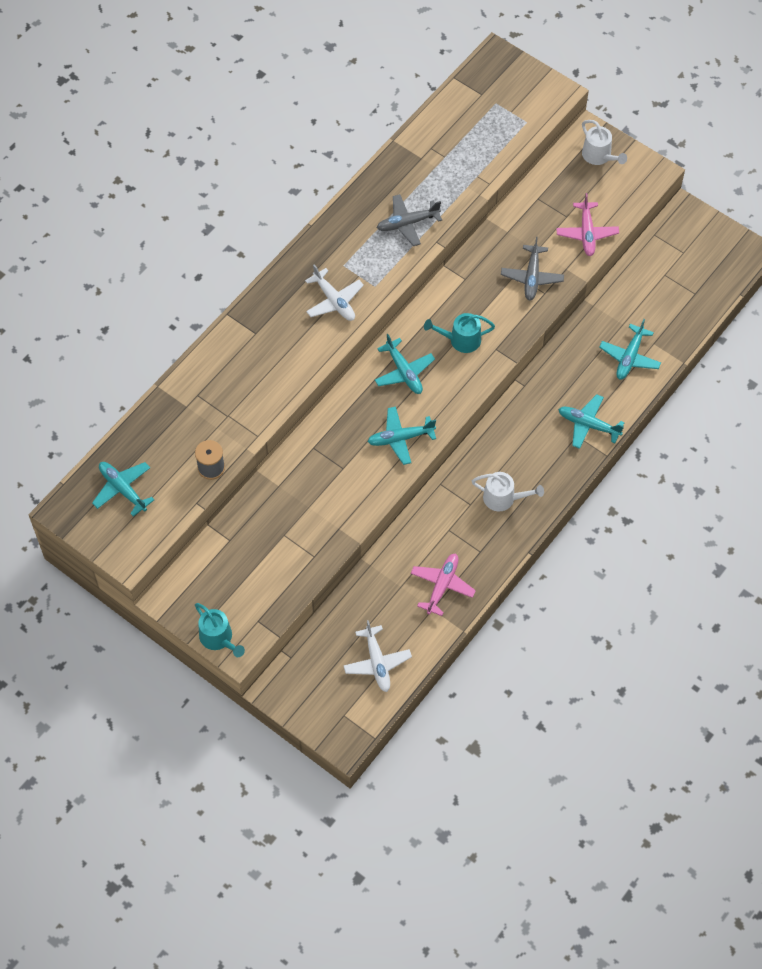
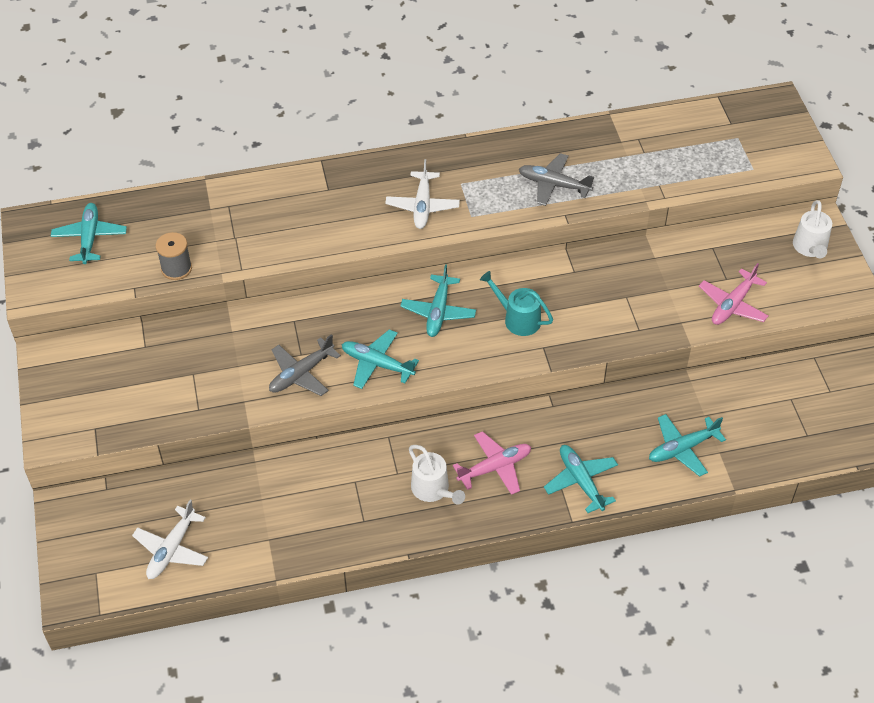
camera: 40 degrees right, 10 degrees down
turquoise watering can [195,603,245,657] -> none
pink plane [410,554,476,616] -> pink plane moved to [453,431,531,495]
grey plane [501,237,564,301] -> grey plane moved to [269,334,341,396]

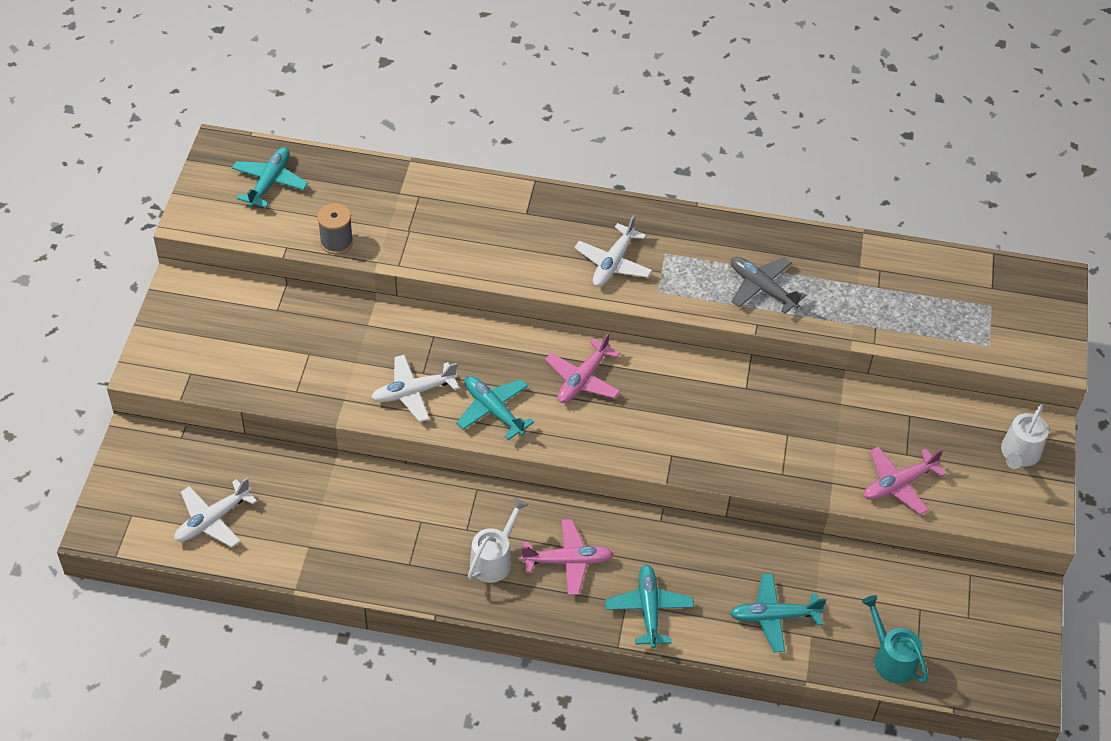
camera: 20 degrees right, 0 degrees up
grey plane [269,334,341,396] -> white plane [371,355,459,422]
turquoise plane [400,264,476,337] -> pink plane [545,332,620,403]
white watering can [409,445,465,505] -> white watering can turned 135 degrees counterclockwise [468,498,528,583]
turquoise watering can [480,271,553,336] -> turquoise watering can moved to [862,595,928,684]

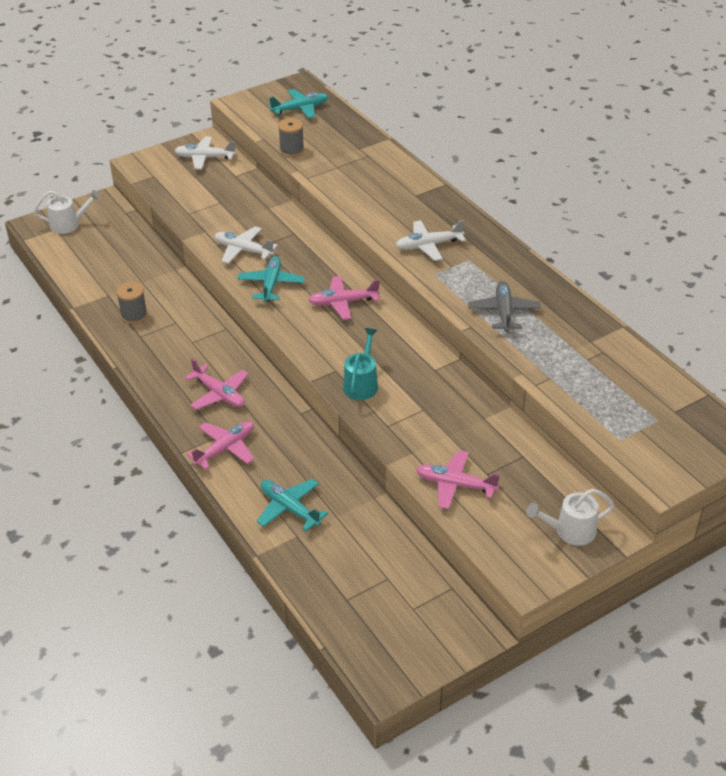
camera: 50 degrees right, 10 degrees down
white plane [174,478,257,547] -> white plane moved to [175,137,236,169]
white watering can [468,498,528,583] -> white watering can moved to [34,190,101,234]
turquoise plane [605,564,694,648] -> pink plane [186,421,254,470]
turquoise watering can [862,595,928,684] -> turquoise watering can moved to [343,328,378,400]
none -> grey spool [116,282,148,324]

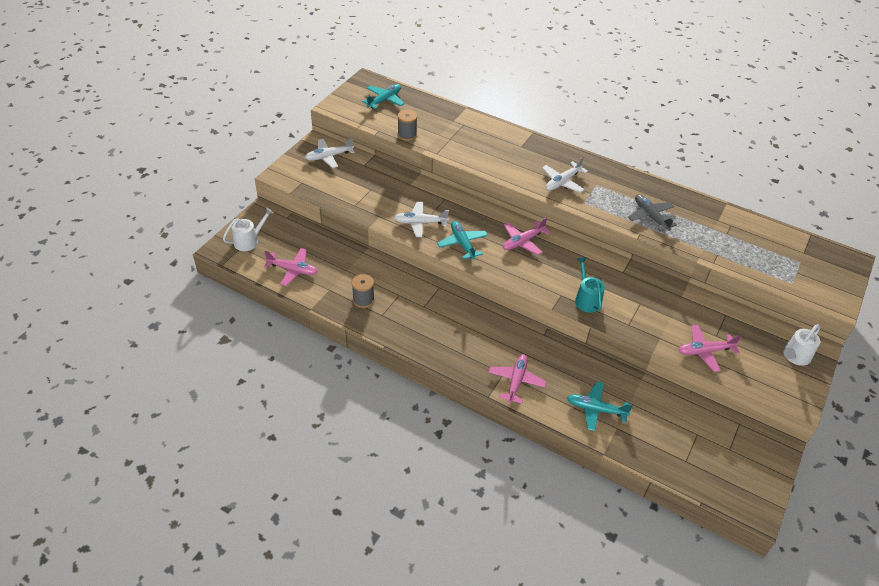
camera: 30 degrees left, 5 degrees up
pink plane [184,358,249,410] -> pink plane moved to [264,248,318,286]

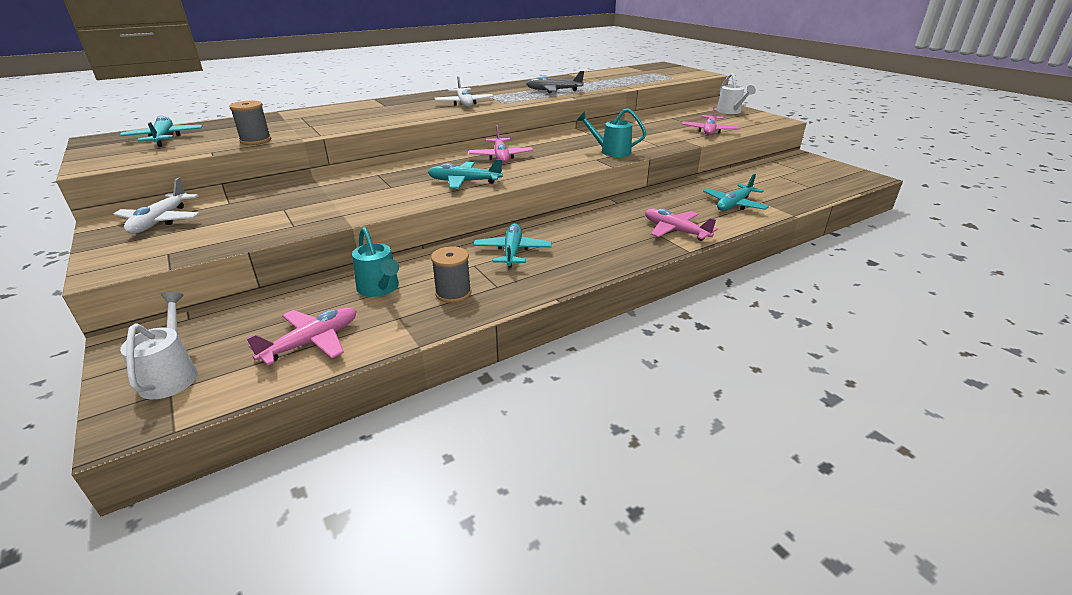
camera: 60 degrees left, 15 degrees down
white plane [394,202,449,237] -> none
none -> turquoise watering can [352,227,399,297]
none -> turquoise plane [473,223,552,267]

